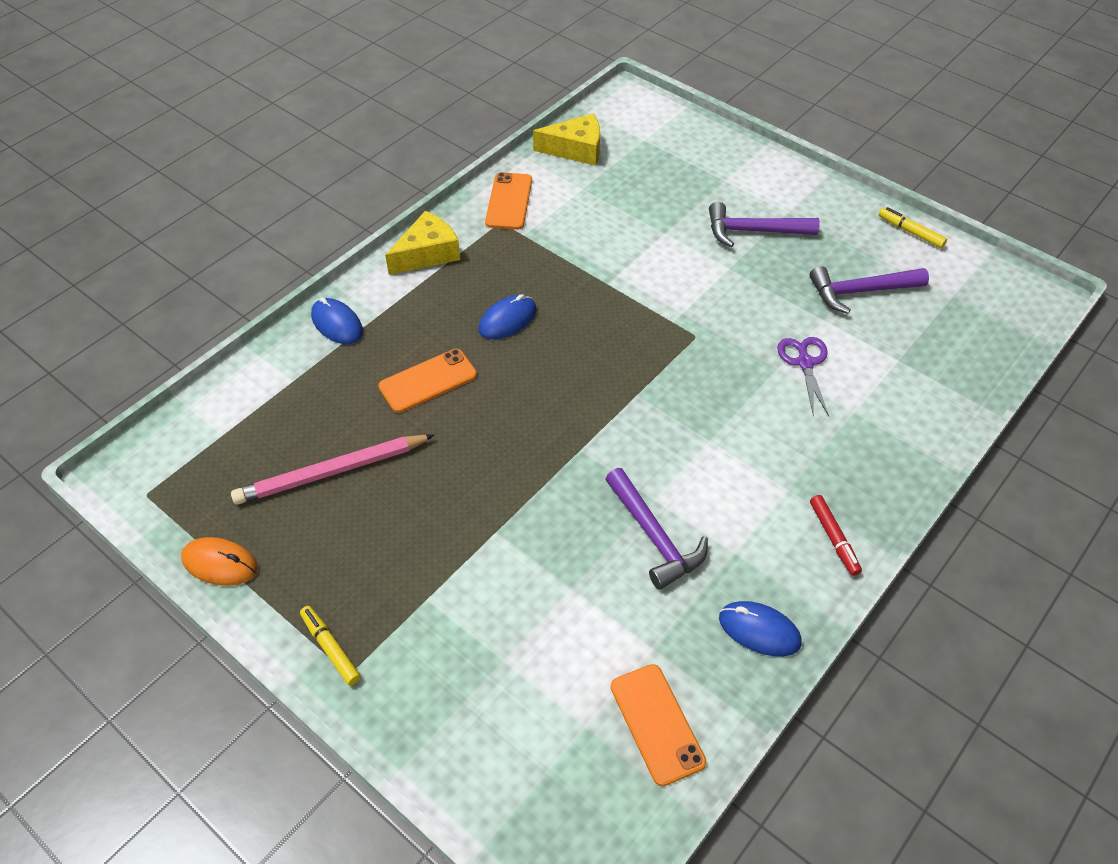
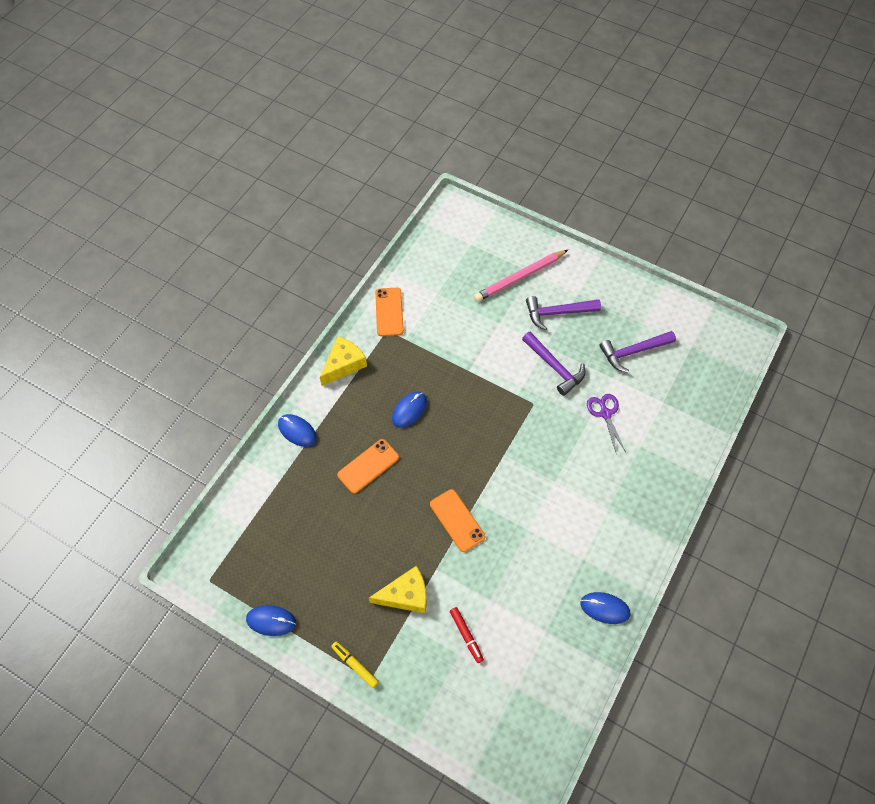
camera: 10 degrees left, 10 degrees up
orange mouse [181,537,258,586] -> blue mouse [246,605,296,636]
pink pencil [231,434,435,505] -> pink pencil moved to [474,250,568,302]
yellow cheese [533,114,600,166] -> yellow cheese moved to [369,566,427,613]
purple hammer [605,468,708,590] -> purple hammer moved to [522,332,586,396]
orange phone [611,664,706,786] -> orange phone moved to [430,489,485,552]
red marker [810,495,862,576] -> red marker moved to [450,607,484,663]
yellow marker [879,207,947,248] -> none

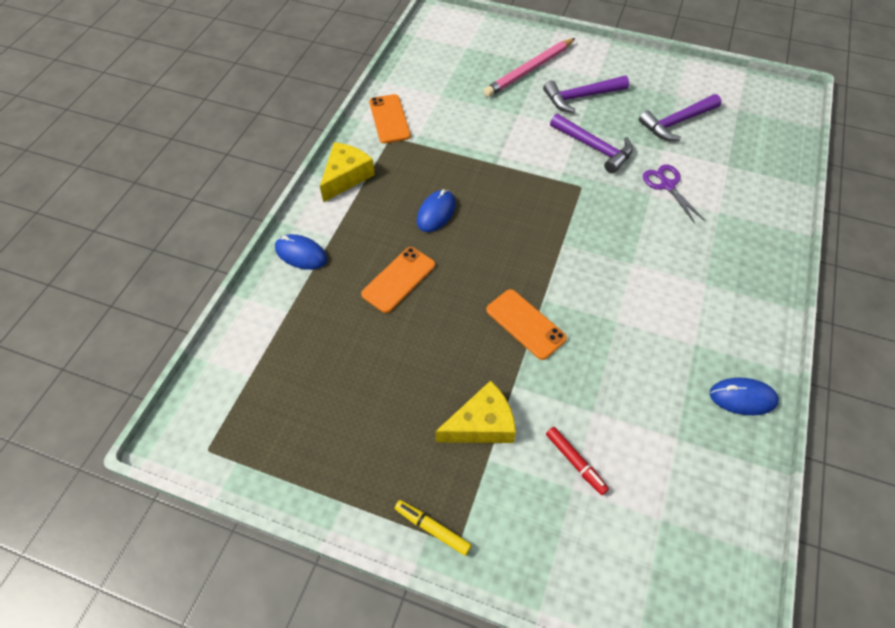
camera: 10 degrees left, 5 degrees down
blue mouse [246,605,296,636] -> none

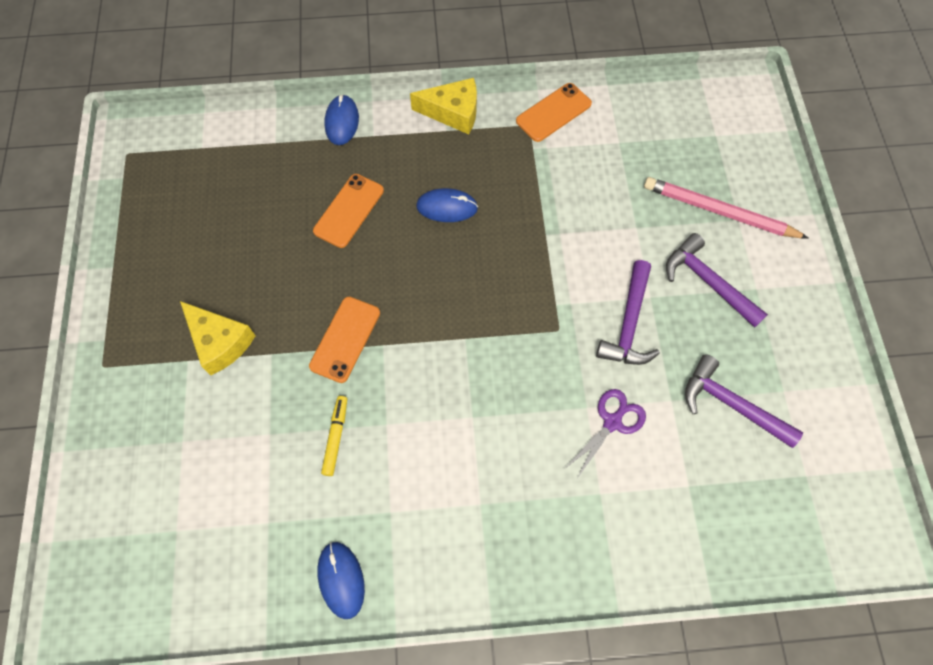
camera: 65 degrees right, 10 degrees up
orange phone [361,247,435,313] -> orange phone turned 75 degrees counterclockwise [313,174,384,248]
yellow marker [395,500,472,556] -> yellow marker moved to [321,396,347,476]
red marker [546,427,609,495] -> none

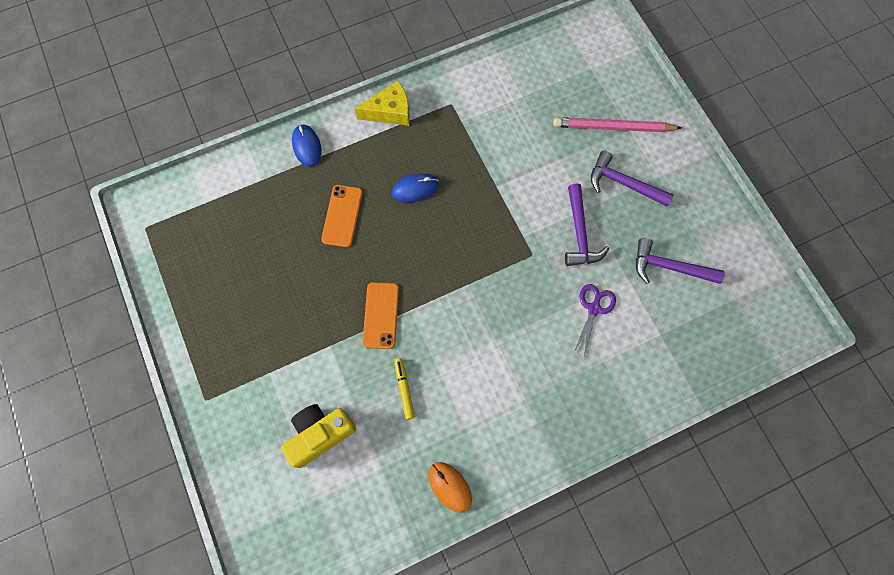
camera: 20 degrees left, 5 degrees up
yellow cheese [180,301,256,375] -> none
blue mouse [317,542,365,619] -> orange mouse [429,462,472,513]
orange phone [516,83,592,142] -> none
none -> yellow camera [281,404,356,468]

